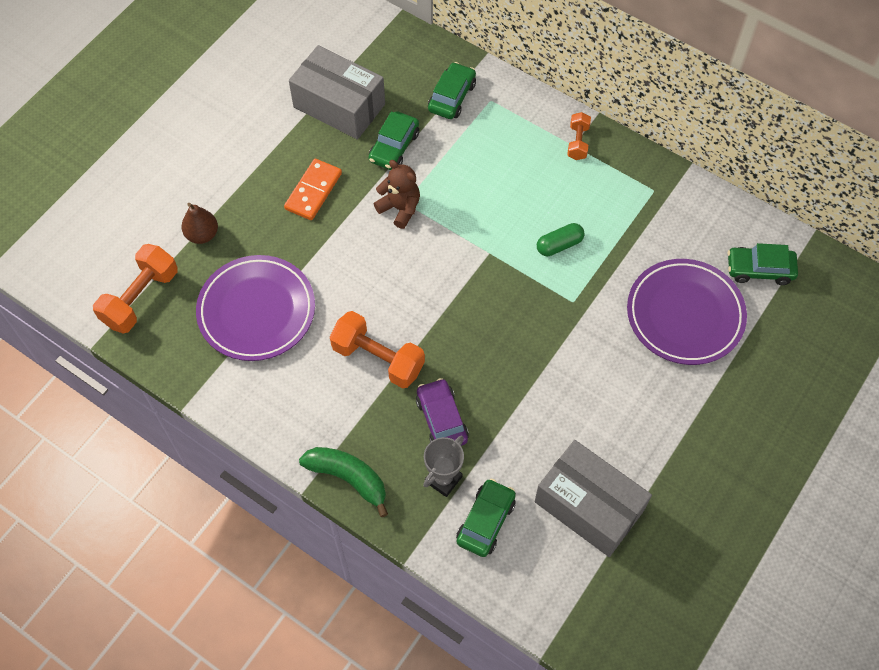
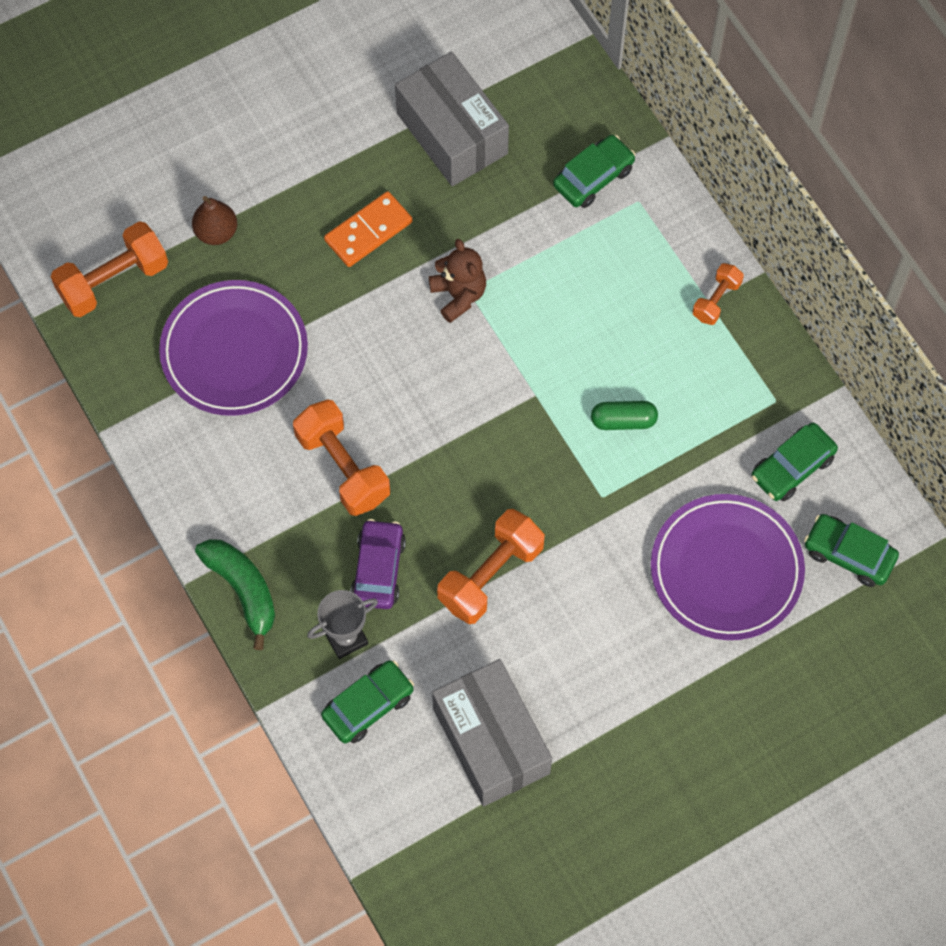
camera: 25 degrees right, 5 degrees up
green car [368,111,419,170] -> green car moved to [752,423,838,501]
none -> orange dumbbell [437,509,545,624]

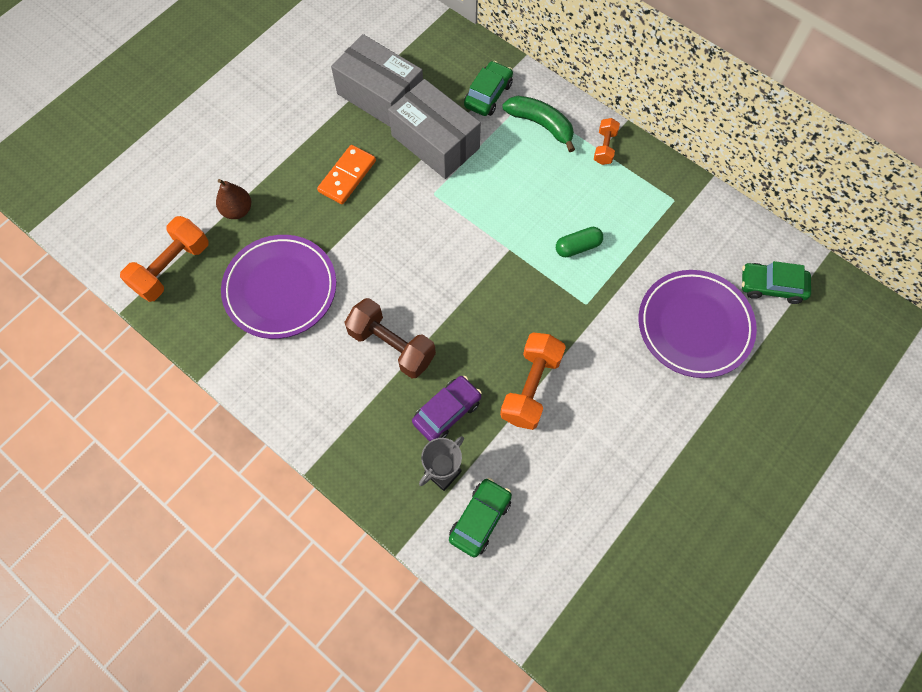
camera: 20 degrees left, 0 degrees up
green banana [195,539,275,650] -> green banana moved to [502,96,575,152]
orange dumbbell [293,399,390,516] -> brown dumbbell [344,298,436,378]
purple car [351,519,406,609] -> purple car turned 60 degrees clockwise [412,376,482,441]
brown teddy bear [429,239,486,323] -> none
grey box [432,659,552,806] -> grey box moved to [388,79,481,179]
green car [752,423,838,501] -> none

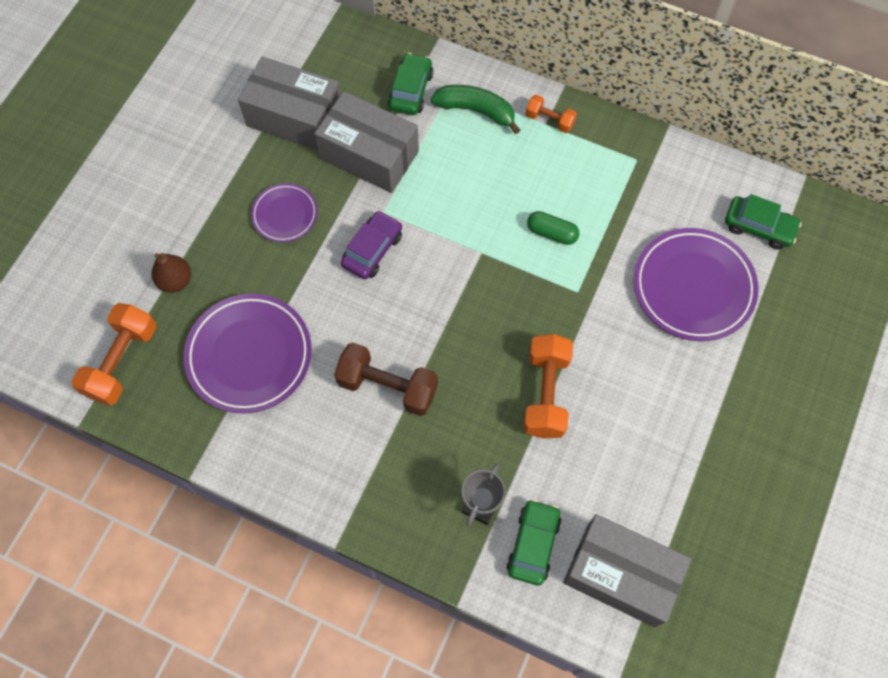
camera: 15 degrees left, 0 degrees up
orange domino [317,145,376,204] -> purple plate [251,183,318,242]
purple car [412,376,482,441] -> purple car moved to [341,211,402,279]
green capsule [556,227,603,257] -> green capsule turned 60 degrees clockwise [527,211,580,245]
orange dumbbell [594,118,620,165] -> orange dumbbell turned 60 degrees counterclockwise [526,95,577,133]
green car [742,261,811,304] -> green car turned 150 degrees counterclockwise [725,194,802,250]
none -> grey box [563,514,691,627]

